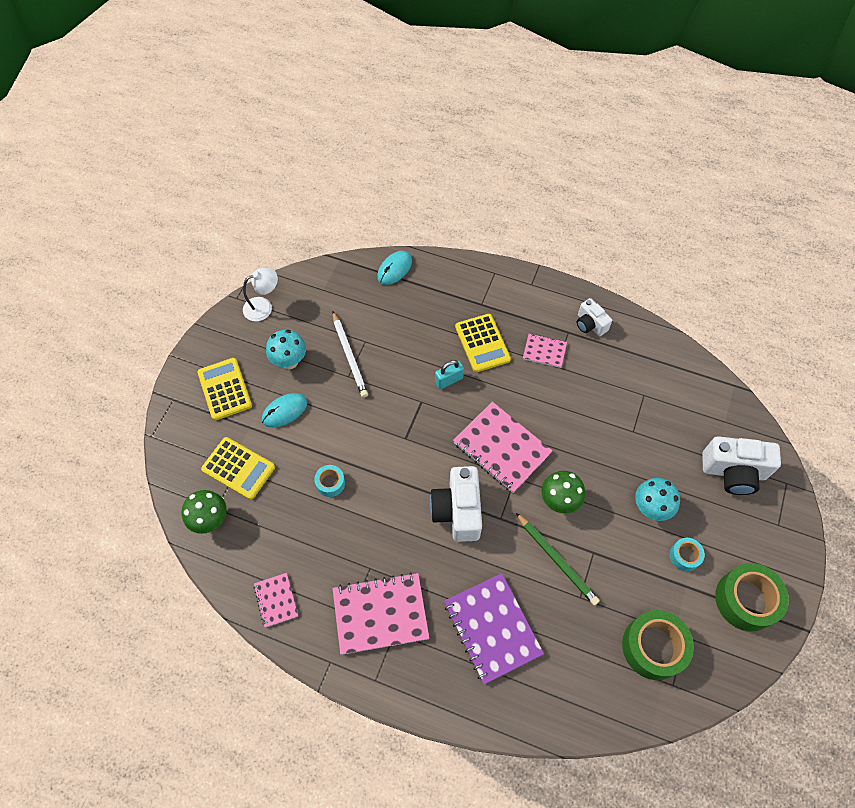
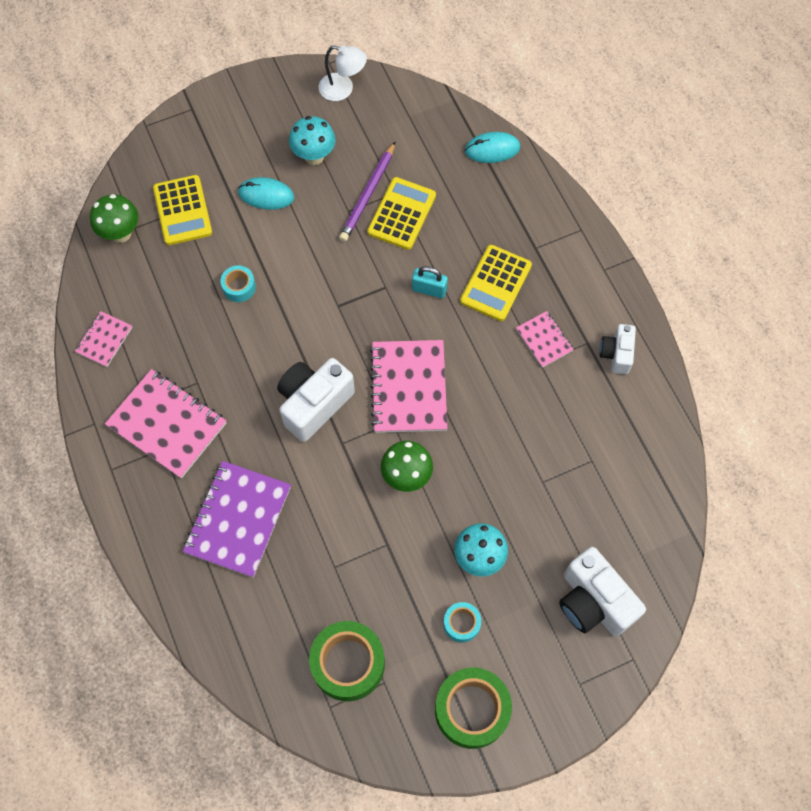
camera: 45 degrees right, 5 degrees up
yellow calculator [197,358,252,420] -> yellow calculator moved to [367,177,436,250]
white pencil [332,312,368,398] -> purple pencil [339,142,395,242]
green pencil [516,513,600,606] -> none

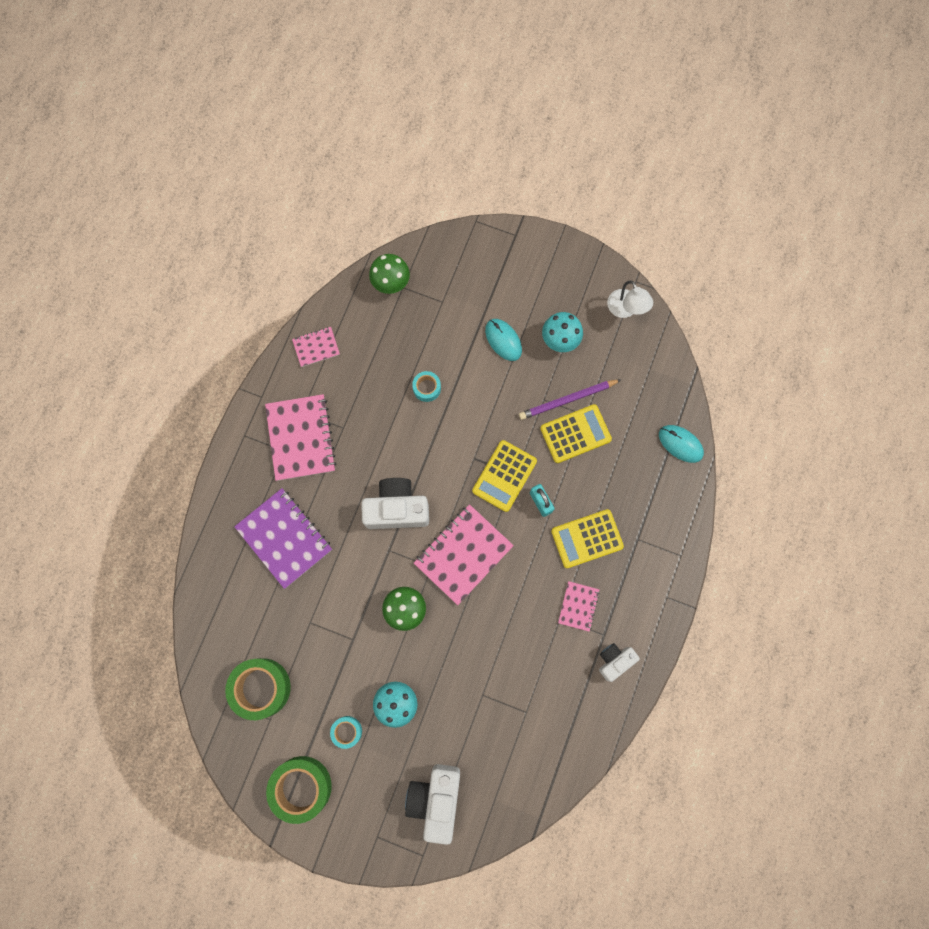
camera: 45 degrees right, 10 degrees up
yellow calculator [153,175,212,245] -> yellow calculator moved to [472,440,537,512]
purple notebook [183,461,291,577] -> purple notebook turned 75 degrees clockwise [234,488,332,589]

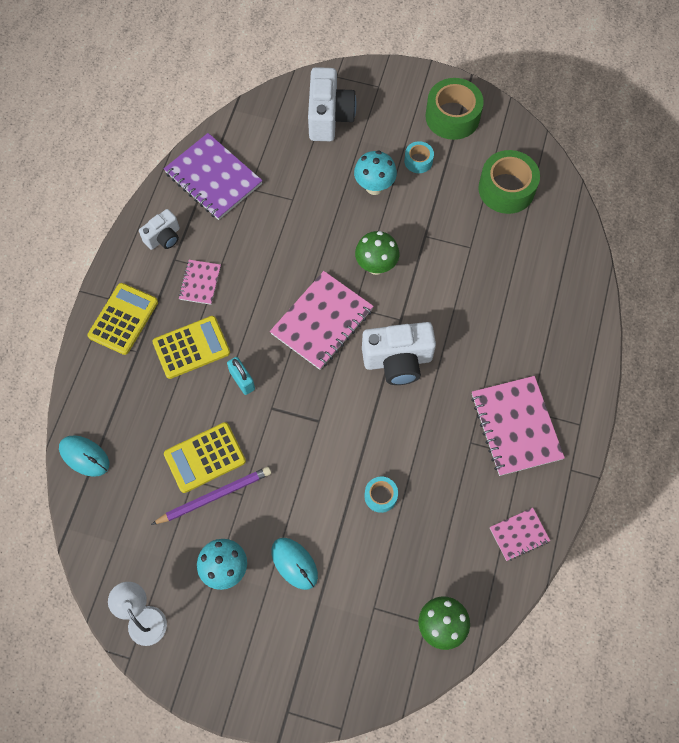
camera: 175 degrees right, 10 degrees down
purple notebook [234,488,332,589] -> purple notebook moved to [164,133,263,220]
yellow calculator [472,440,537,512] -> yellow calculator moved to [87,283,158,355]

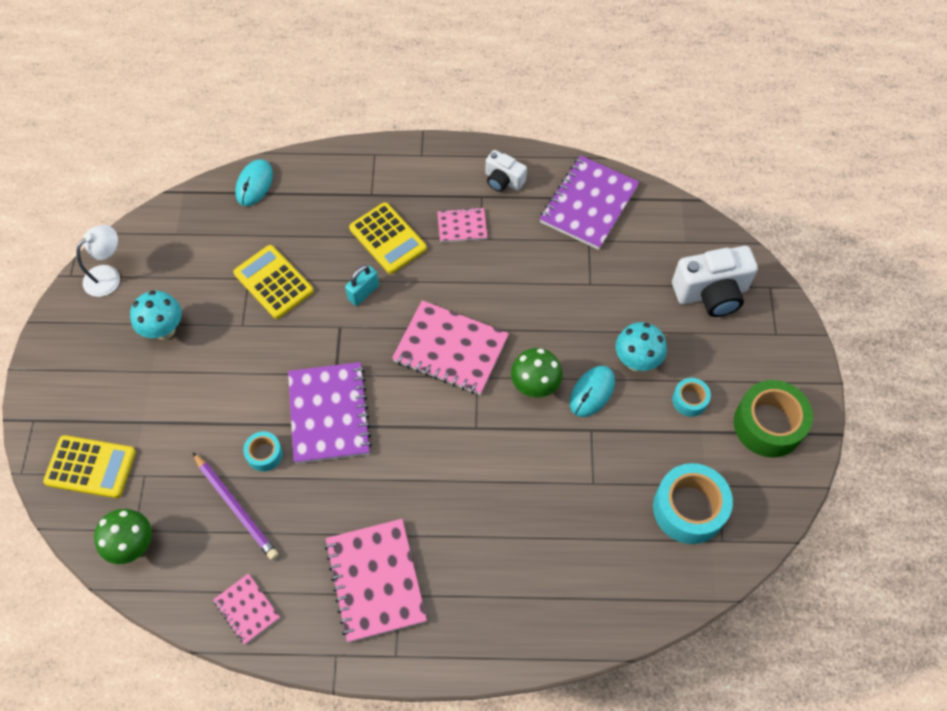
camera: 75 degrees right, 5 degrees down
yellow calculator [87,283,158,355] -> yellow calculator moved to [43,435,136,498]
purple pencil [151,467,271,525] -> purple pencil moved to [193,453,278,560]
turquoise mouse [271,538,318,590] -> turquoise mouse moved to [570,366,615,417]
white camera [362,322,436,385] -> none
pink notebook [471,376,565,476] -> pink notebook turned 75 degrees counterclockwise [325,519,427,642]
green tape [478,150,540,214] -> turquoise tape [653,463,733,544]
none -> purple notebook [288,362,372,464]

